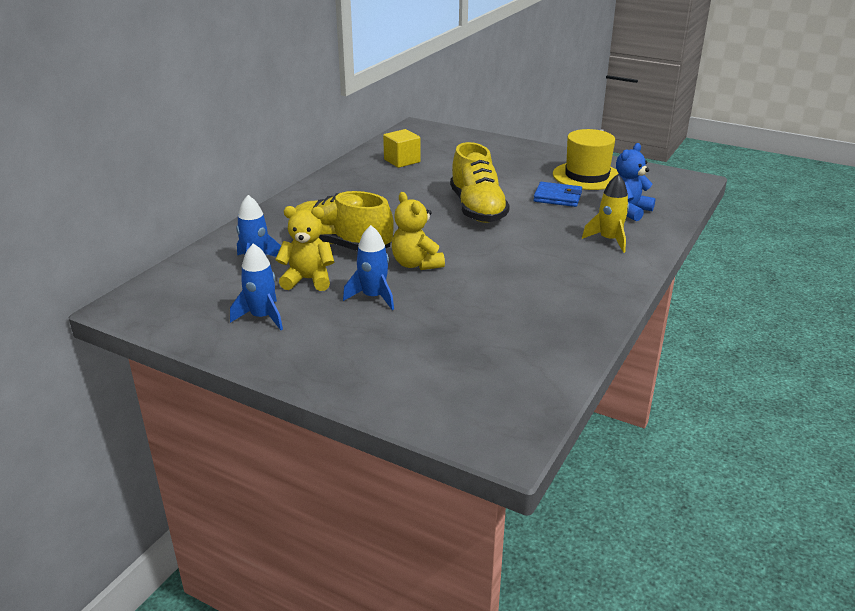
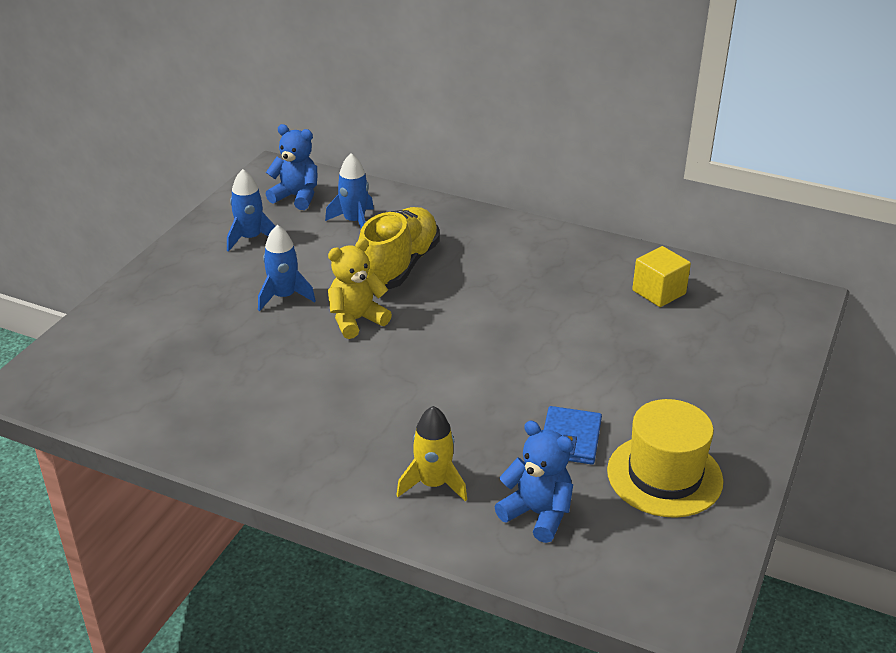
camera: 85 degrees right, 5 degrees up
yellow teddy bear [275,206,334,291] -> none
yellow shoe [450,142,510,223] -> none
none -> blue teddy bear [266,124,318,210]

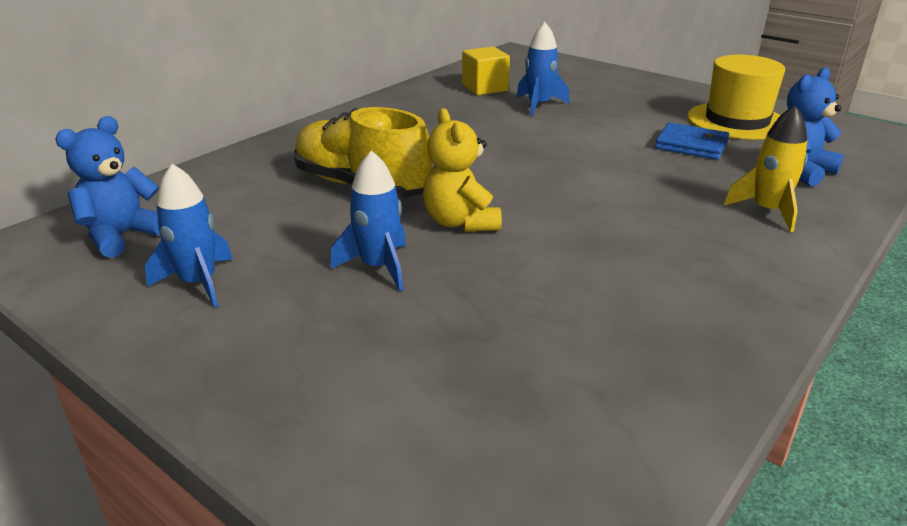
camera: 75 degrees left, 5 degrees down
blue rocket [325,153,374,228] -> blue rocket moved to [516,22,570,116]

